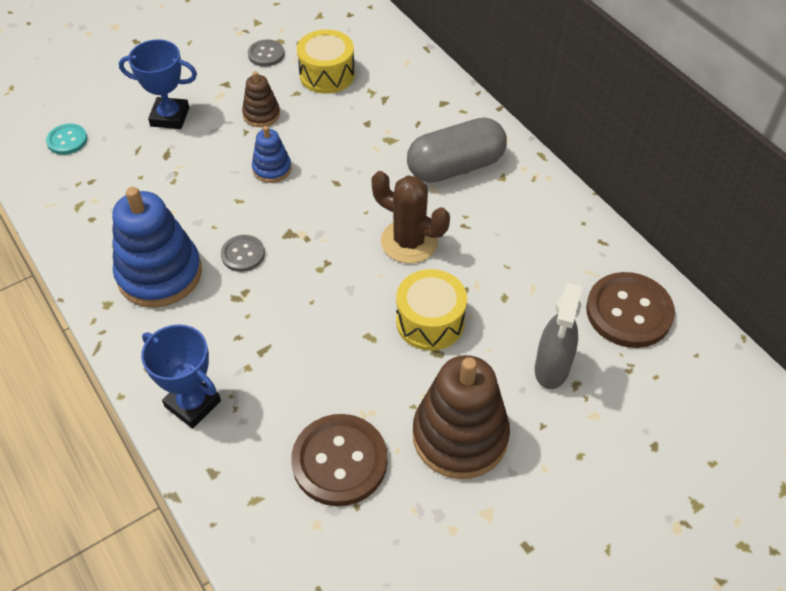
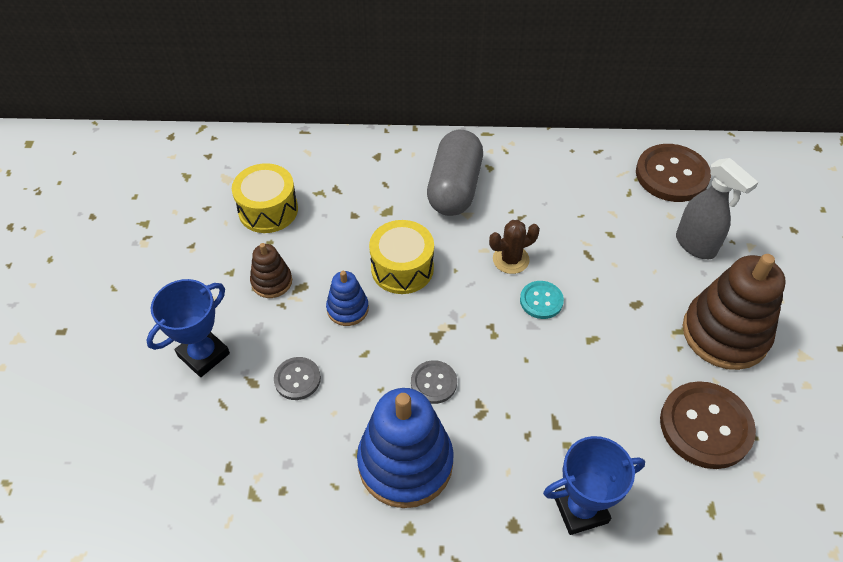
camera: 55 degrees left, 0 degrees up
turquoise button [46,124,87,155] -> turquoise button moved to [520,281,564,319]
grey button [248,39,284,67] -> grey button moved to [274,357,321,400]
brown cactus [371,171,450,264] -> brown cactus [489,220,540,274], size x0.66
yellow drum [396,269,467,351] -> yellow drum moved to [369,220,434,294]

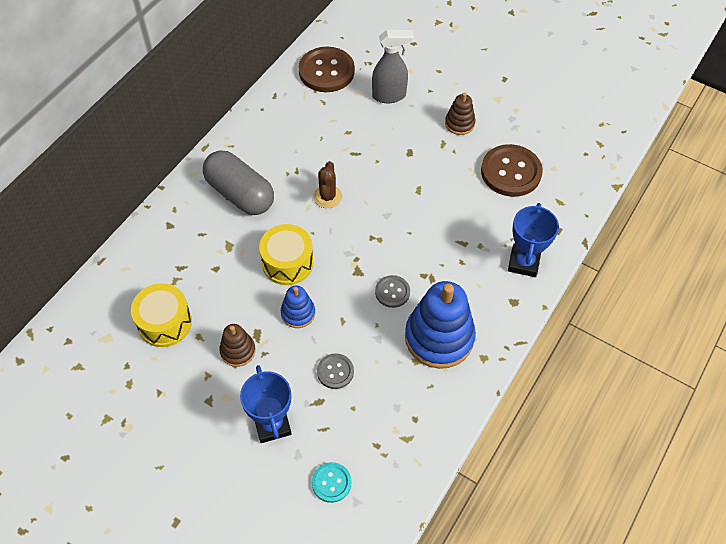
camera: 60 degrees left, 5 degrees up
turquoise button [520,281,564,319] -> turquoise button moved to [312,462,351,503]
brown stacking toy [683,254,786,370] -> brown stacking toy [445,93,475,135], size x0.50

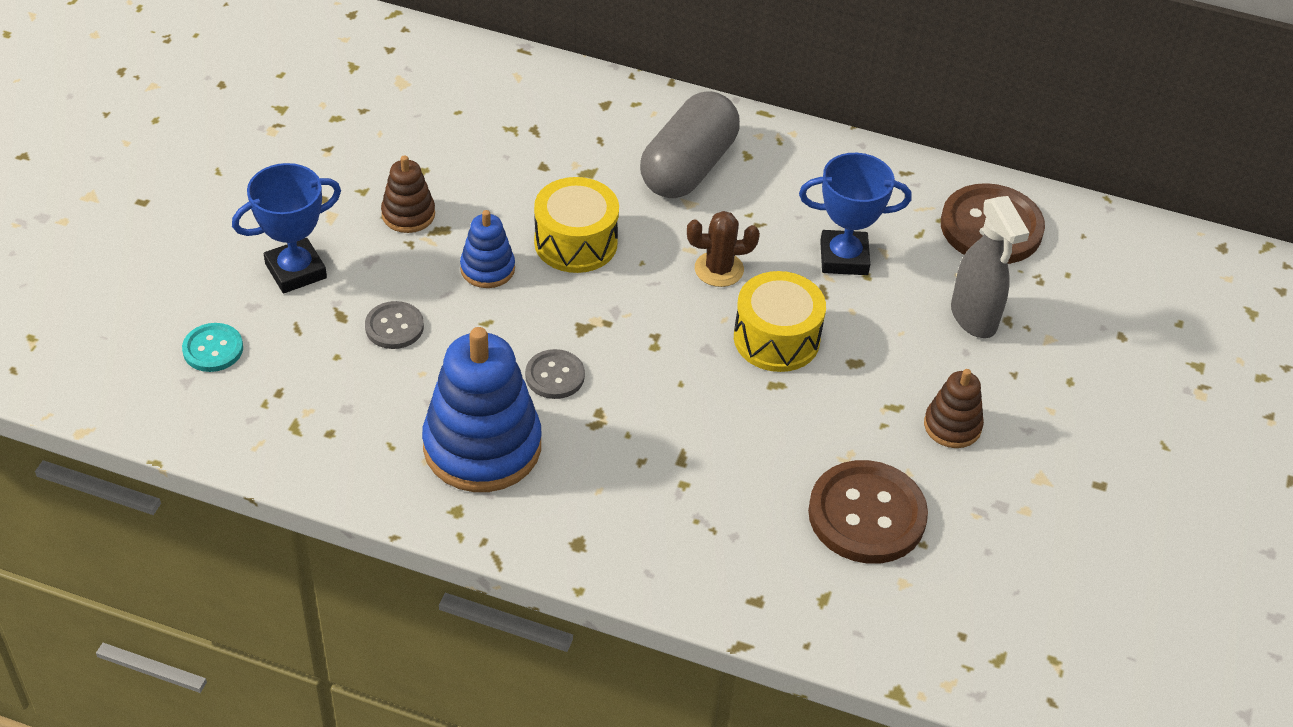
camera: 75 degrees right, 10 degrees down
yellow drum [131,283,192,347] -> yellow drum moved to [734,271,826,372]
blue trophy [508,203,559,277] -> blue trophy moved to [799,153,912,275]

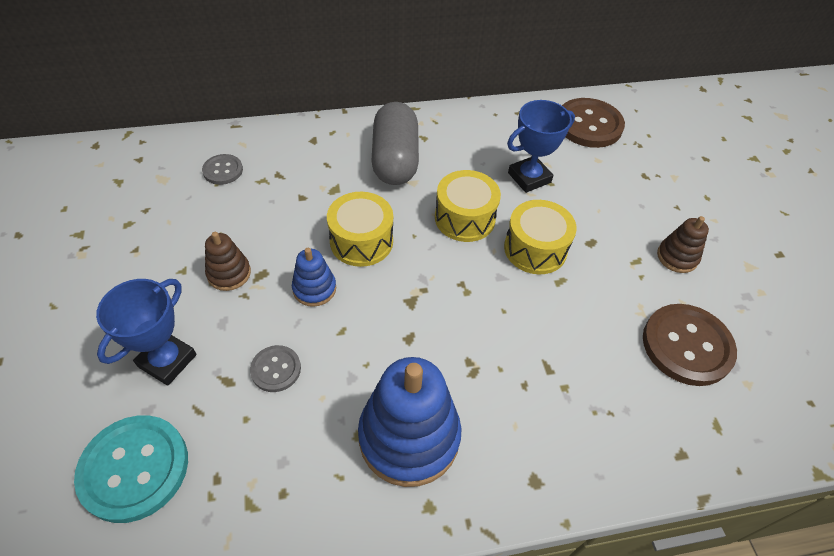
camera: 30 degrees left, 5 degrees up
turquoise button [182,323,243,372] -> turquoise button [74,415,188,523], size x1.88
grey button [525,349,585,399] -> grey button moved to [202,154,243,185]
brown cactus [687,211,760,287] -> yellow drum [435,170,501,242]
grey spray bottle [951,196,1029,338] -> none

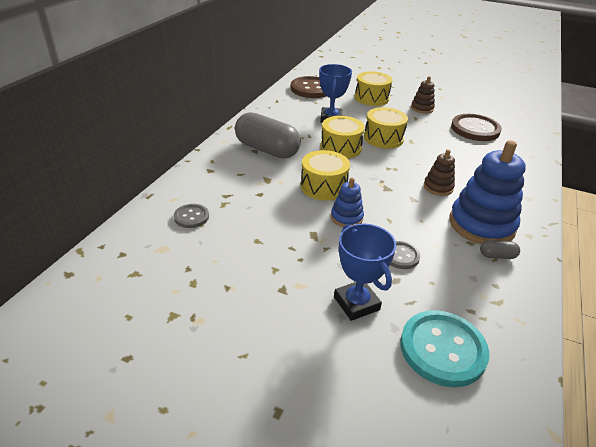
camera: 55 degrees left, 15 degrees down
brown stacking toy [205,232,251,291] -> brown stacking toy moved to [424,149,455,196]
none -> yellow drum [355,71,392,106]
none -> grey capsule [480,240,520,259]

